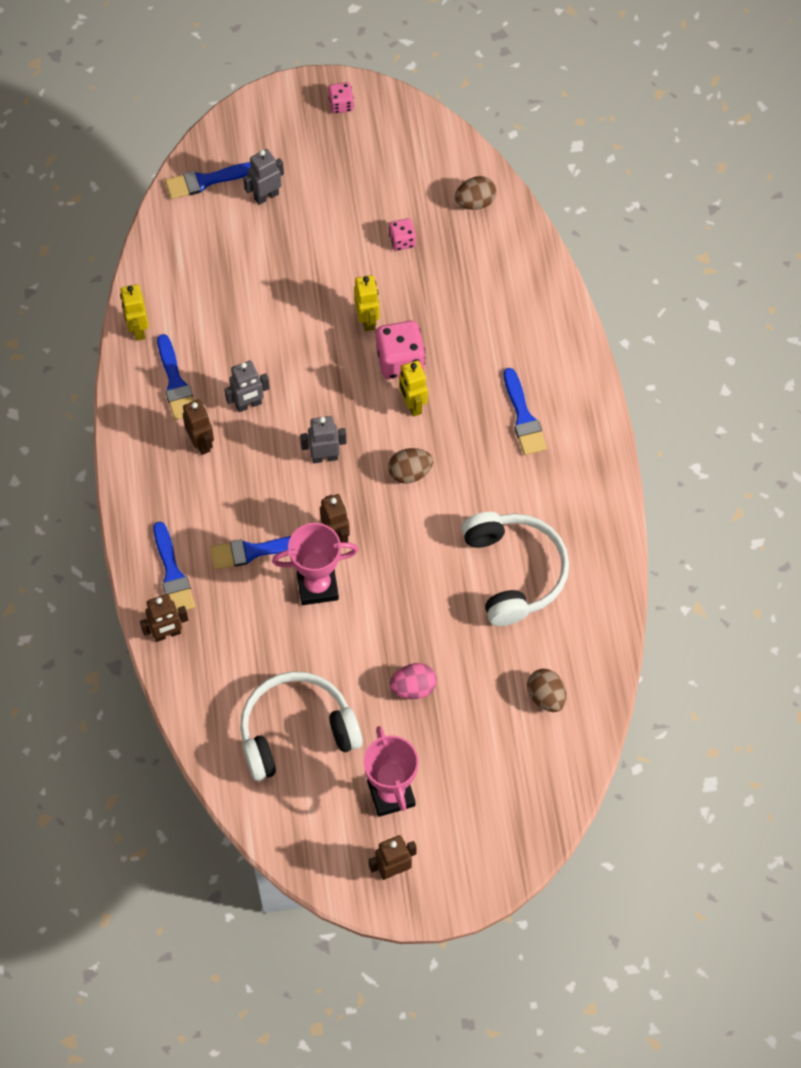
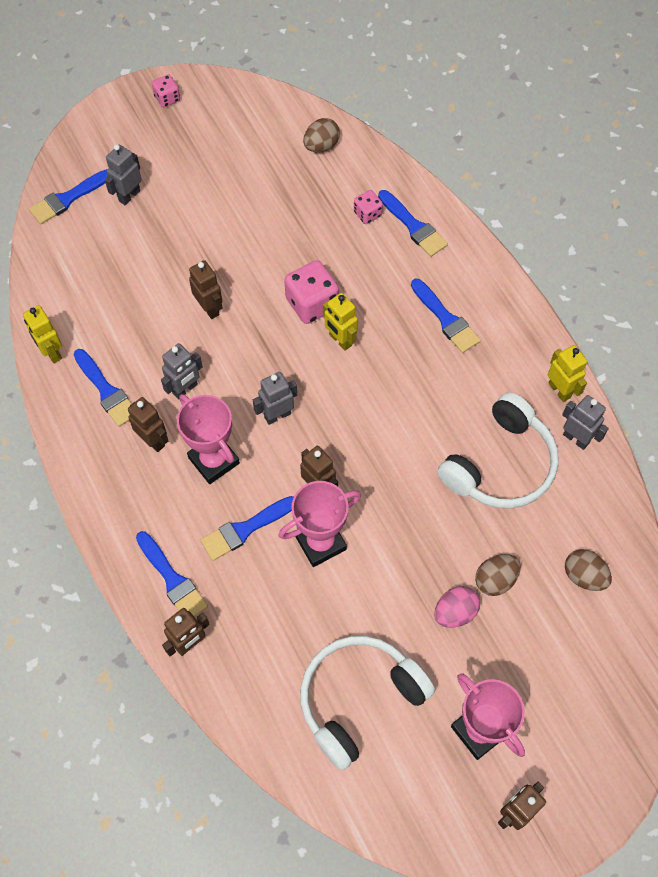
camera: 20 degrees left, 0 degrees up
yellow robot [354,275,379,331] -> yellow robot moved to [548,345,587,402]
brown egg [388,448,433,484] -> brown egg moved to [475,554,521,596]
pink dice [389,218,416,251] -> pink dice moved to [354,190,383,224]
white headphones [461,512,569,626] -> white headphones turned 75 degrees clockwise [438,392,559,509]
none -> pink trophy [177,394,240,484]
none -> brown robot [189,260,223,319]
none -> blue brush [378,190,448,257]
none -> grey robot [562,395,609,450]

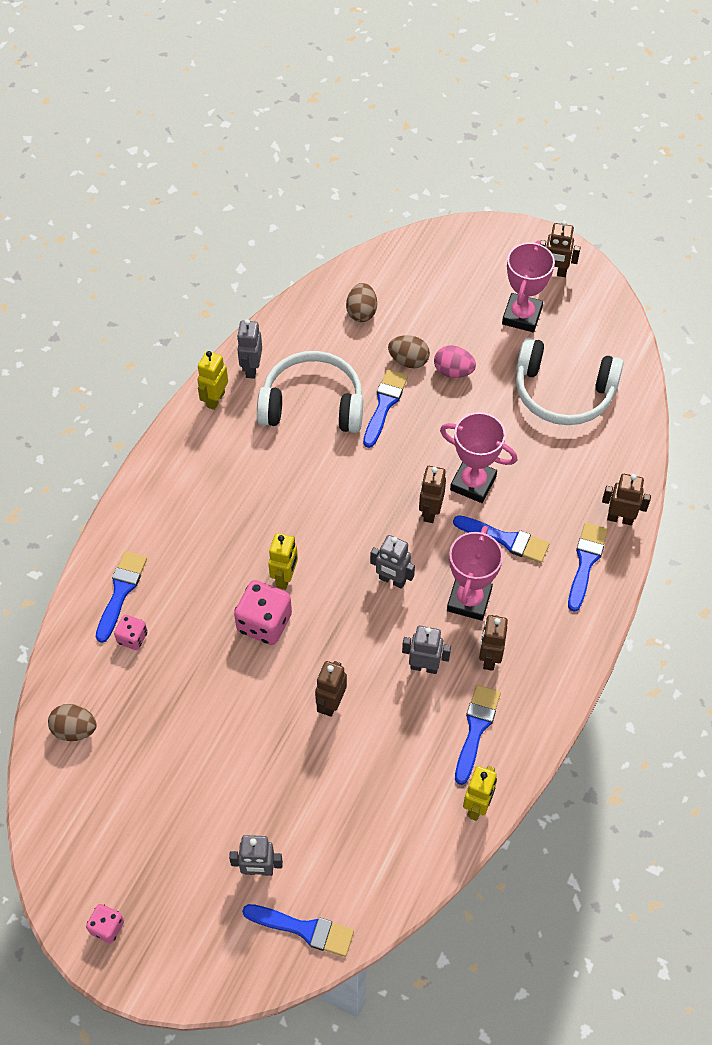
camera: 125 degrees left, 5 degrees down
blue brush [411,279,481,353] -> blue brush moved to [363,369,408,448]

